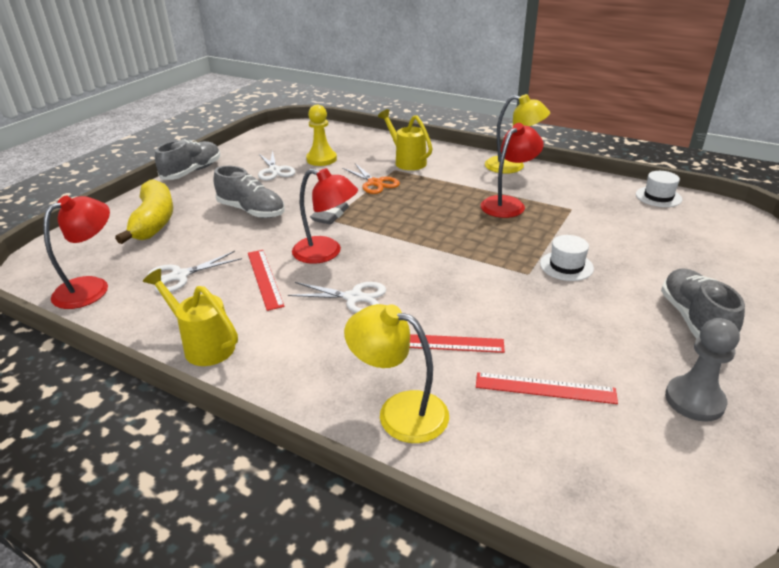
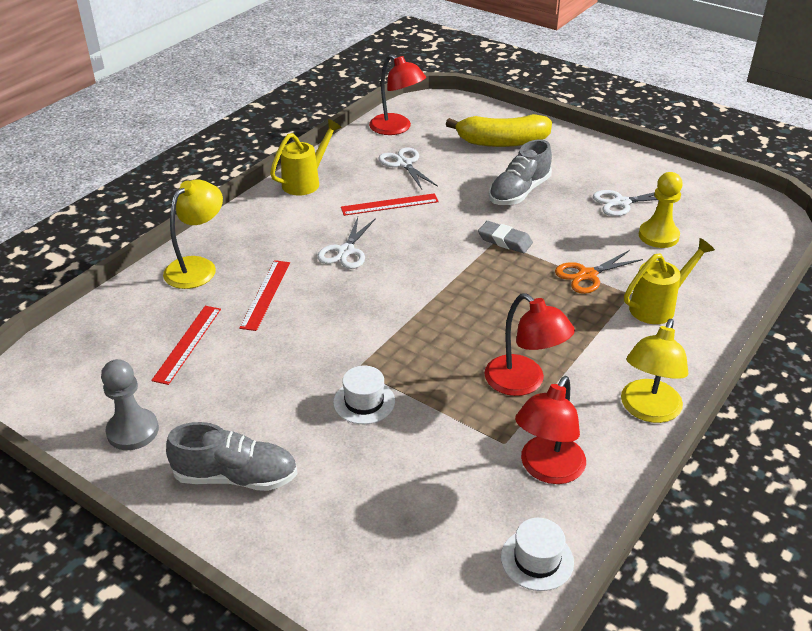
camera: 95 degrees right, 5 degrees up
grey shoe [155,139,220,180] -> none
red lamp [292,168,358,264] -> red lamp moved to [515,376,586,484]

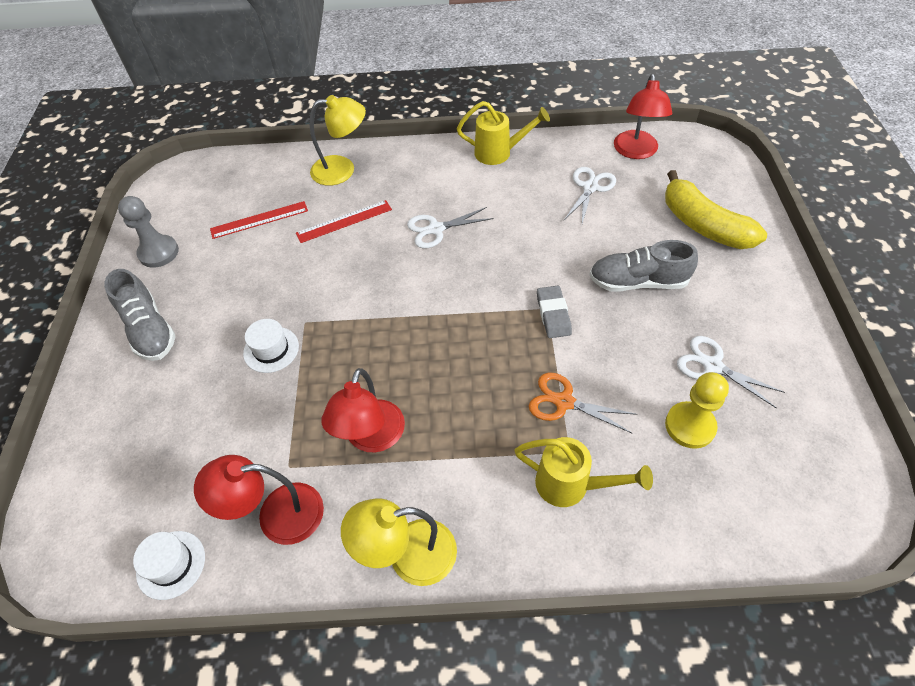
camera: 55 degrees right, 15 degrees up
red ruler [341,193,439,216] -> none

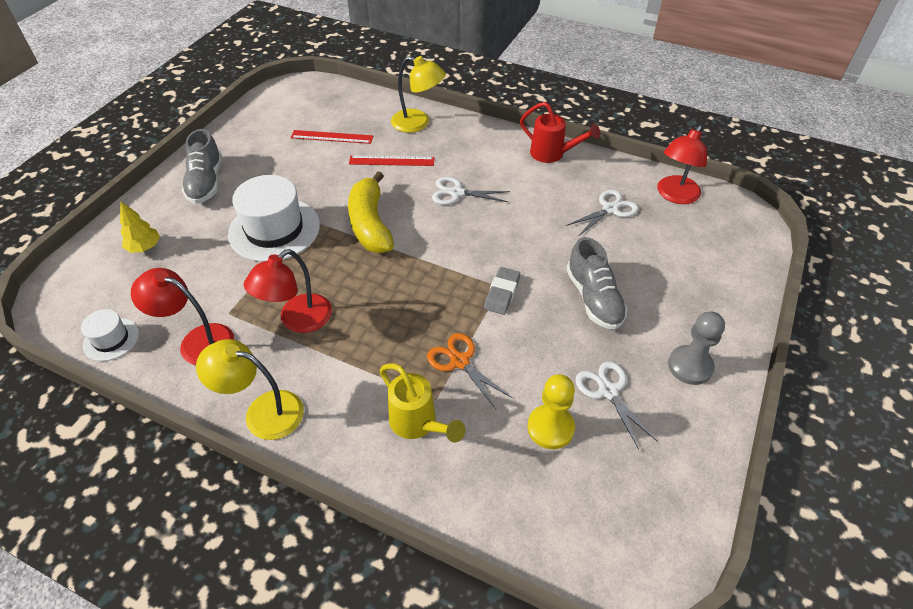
camera: 25 degrees right, 5 degrees down
grey pawn [118,196,179,268] -> grey pawn moved to [668,311,725,385]
white hat [243,319,299,373] -> white hat [228,175,320,262], size x1.95
yellow watering can [457,101,550,165] -> red watering can [520,102,600,163]
grey shoe [589,240,698,292] -> grey shoe turned 135 degrees counterclockwise [566,237,628,330]
yellow banana [665,170,767,249] -> yellow banana moved to [348,171,394,253]
none -> yellow tree [120,201,160,253]

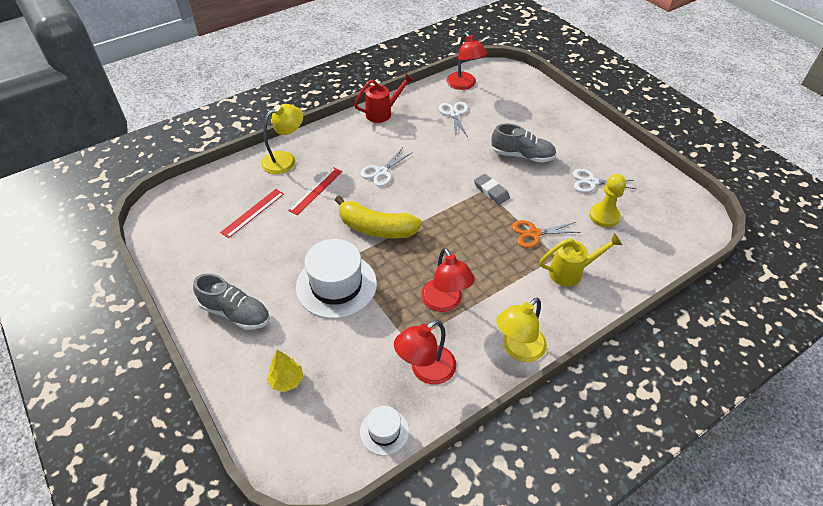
camera: 60 degrees left, 0 degrees up
grey pawn [668,311,725,385] -> none

